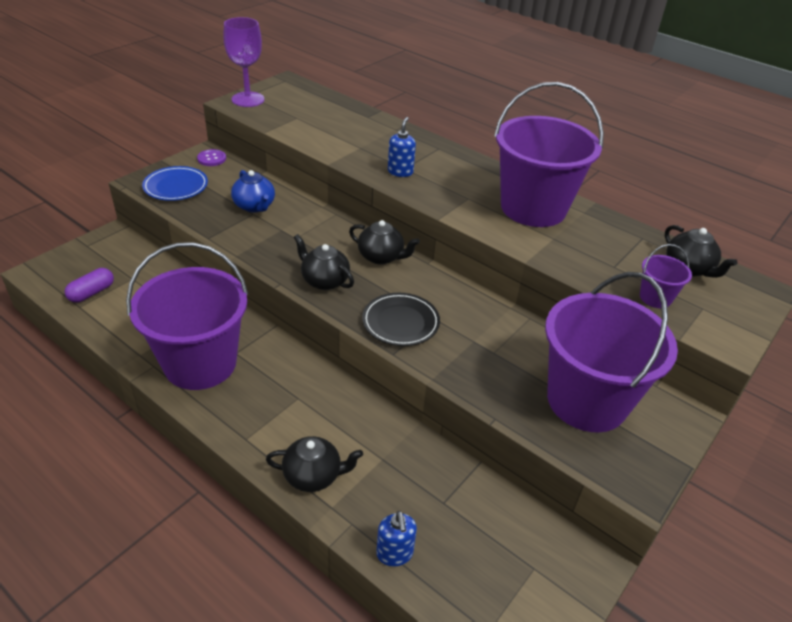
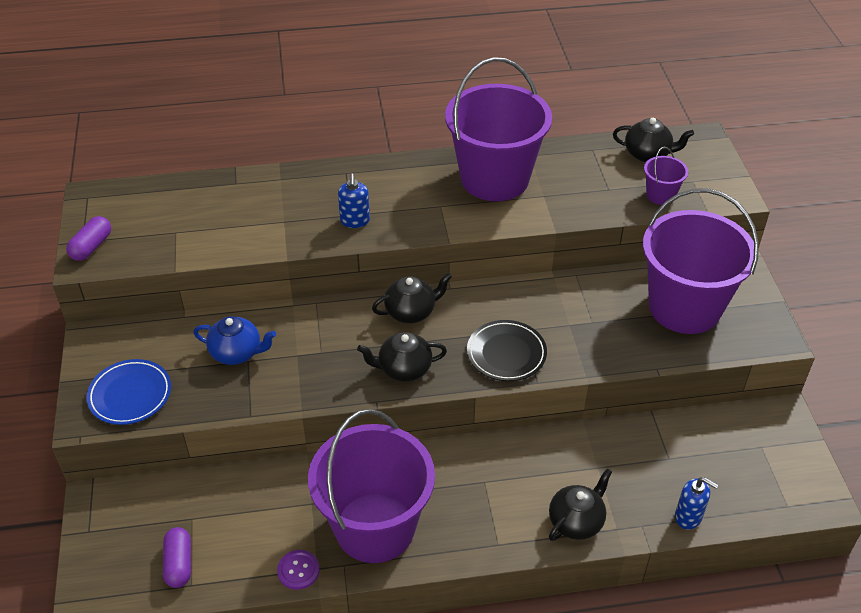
camera: 45 degrees left, 5 degrees up
purple button [197,149,226,166] -> purple button moved to [277,550,320,590]
purple goblet [223,17,264,107] -> purple capsule [66,216,111,261]
blue soap dispenser [388,117,416,177] -> blue soap dispenser turned 150 degrees counterclockwise [338,173,370,228]

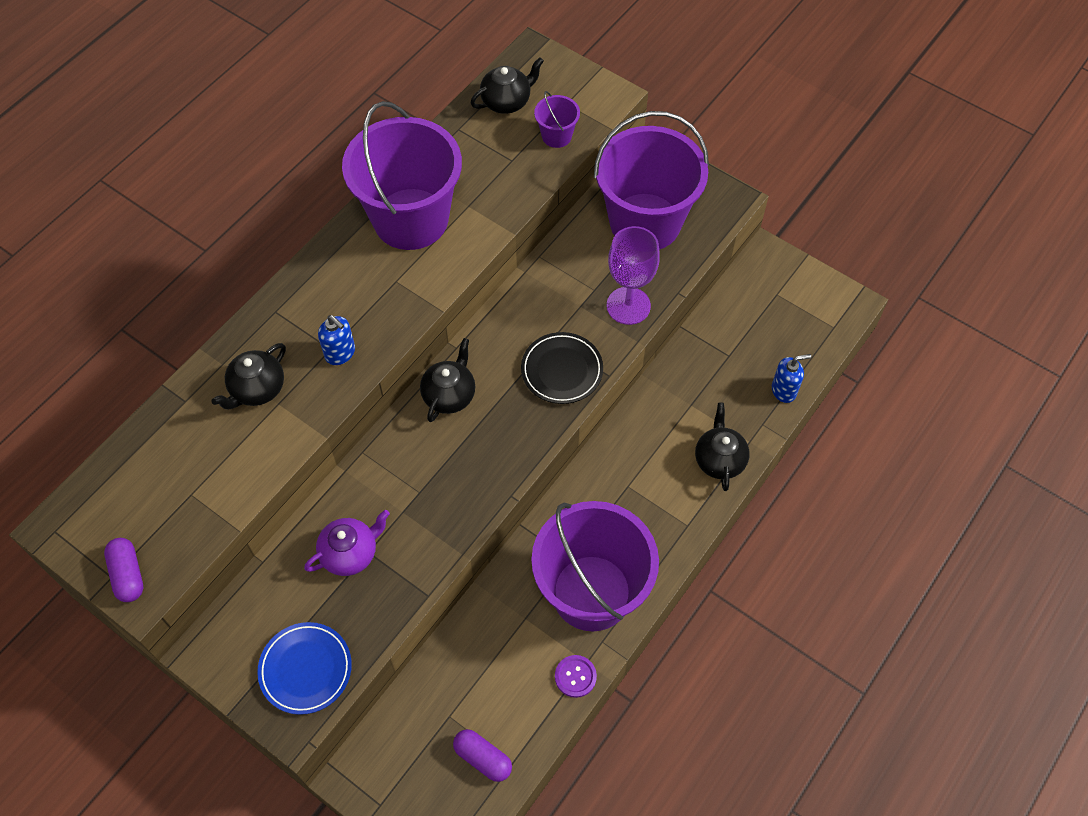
camera: 45 degrees left, 15 degrees up
blue teapot [193,316,276,365] -> purple teapot [304,510,390,576]
black teapot [357,332,447,382] -> black teapot moved to [212,343,286,410]
none -> purple goblet [607,226,660,325]

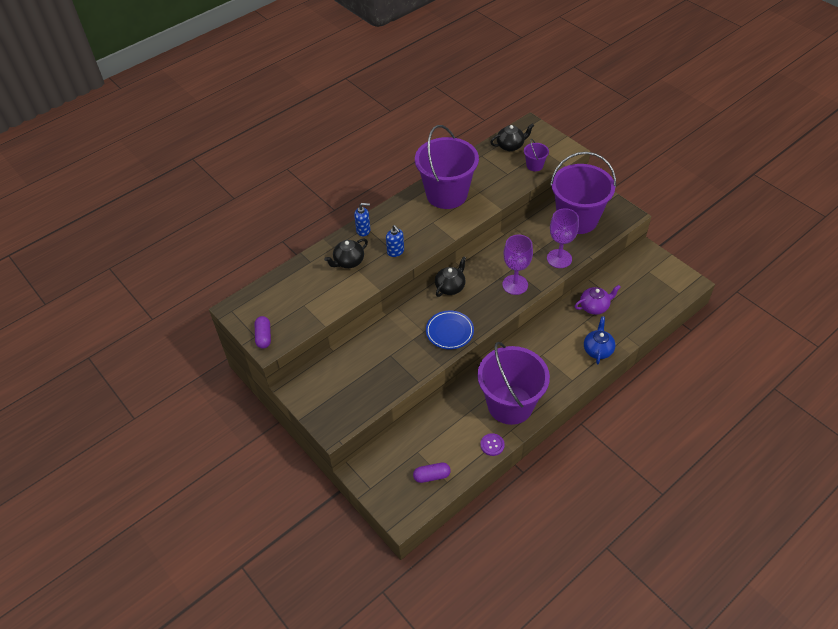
camera: 15 degrees right, 10 degrees down
blue plate [257,622,352,715] -> blue plate moved to [426,311,474,349]
purple teapot [304,510,390,576] -> purple teapot moved to [575,285,621,315]
purple capsule [453,729,512,782] -> purple capsule turned 60 degrees counterclockwise [413,463,451,483]
black plate [521,332,603,404] -> purple goblet [502,235,533,295]
black teapot [695,402,750,491] -> blue teapot [584,316,615,364]
blue soap dispenser [772,354,811,403] -> blue soap dispenser moved to [354,203,371,236]

